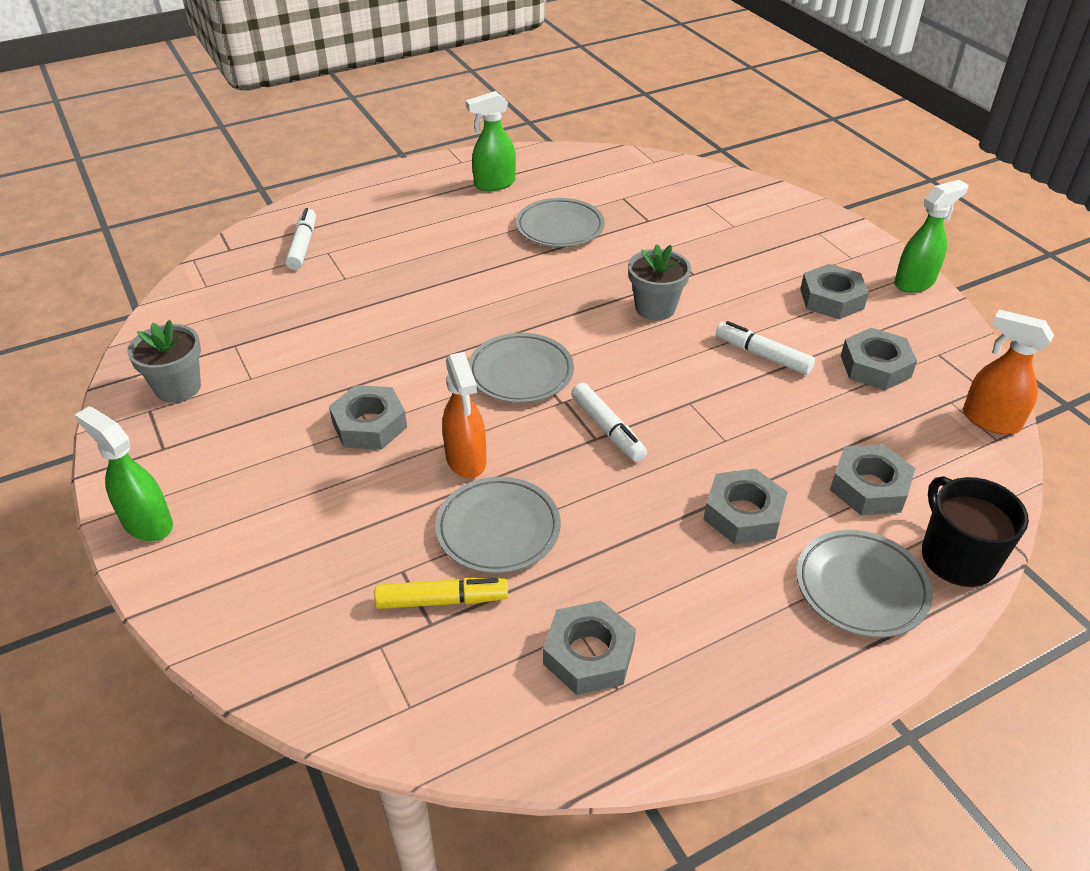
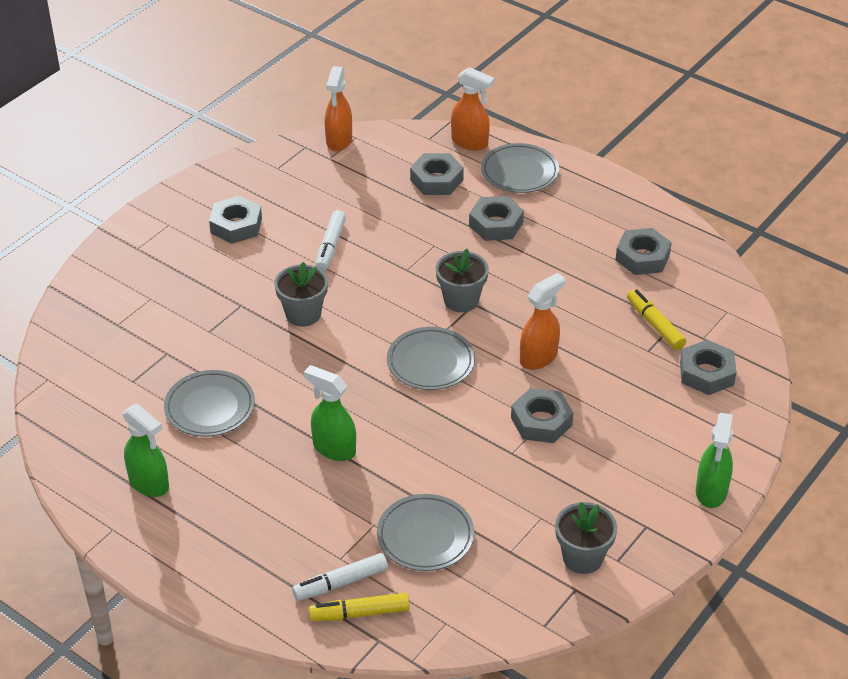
camera: 115 degrees left, 0 degrees up
grey plate [435,477,561,574] -> grey plate moved to [377,494,474,571]
white marker [571,383,647,462] -> grey flower pot [436,249,489,312]
grey nut [841,328,917,390] -> grey nut moved to [680,340,737,395]
green spray bottle [894,180,968,293] -> green spray bottle moved to [304,365,356,461]
black mug [922,476,1029,587] -> orange spray bottle [451,67,494,151]
none -> yellow marker [309,593,410,621]

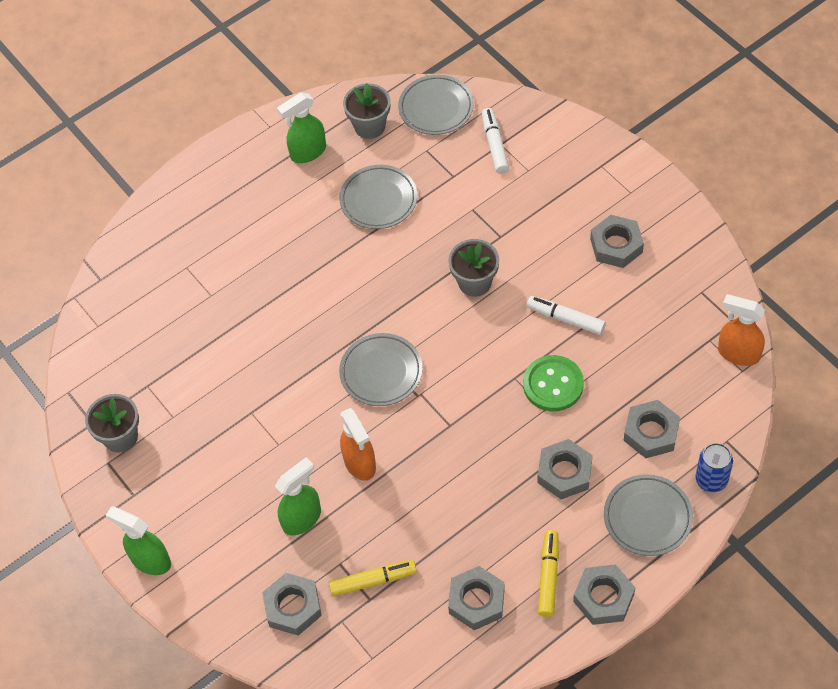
camera: 110 degrees right, 15 degrees up
white marker [292,553,388,601] -> white marker moved to [482,108,509,174]
green spray bottle [304,365,356,461] -> green spray bottle moved to [275,457,321,535]
yellow marker [309,593,410,621] -> yellow marker moved to [538,530,559,617]
grey plate [377,494,474,571] -> grey plate moved to [398,75,474,135]
grey flower pot [436,249,489,312] -> grey flower pot moved to [343,83,390,139]
orange spray bottle [451,67,494,151] -> blue can [695,443,733,492]
grey nut [511,388,573,443] -> grey nut moved to [573,564,635,625]
none -> green button [523,355,584,411]

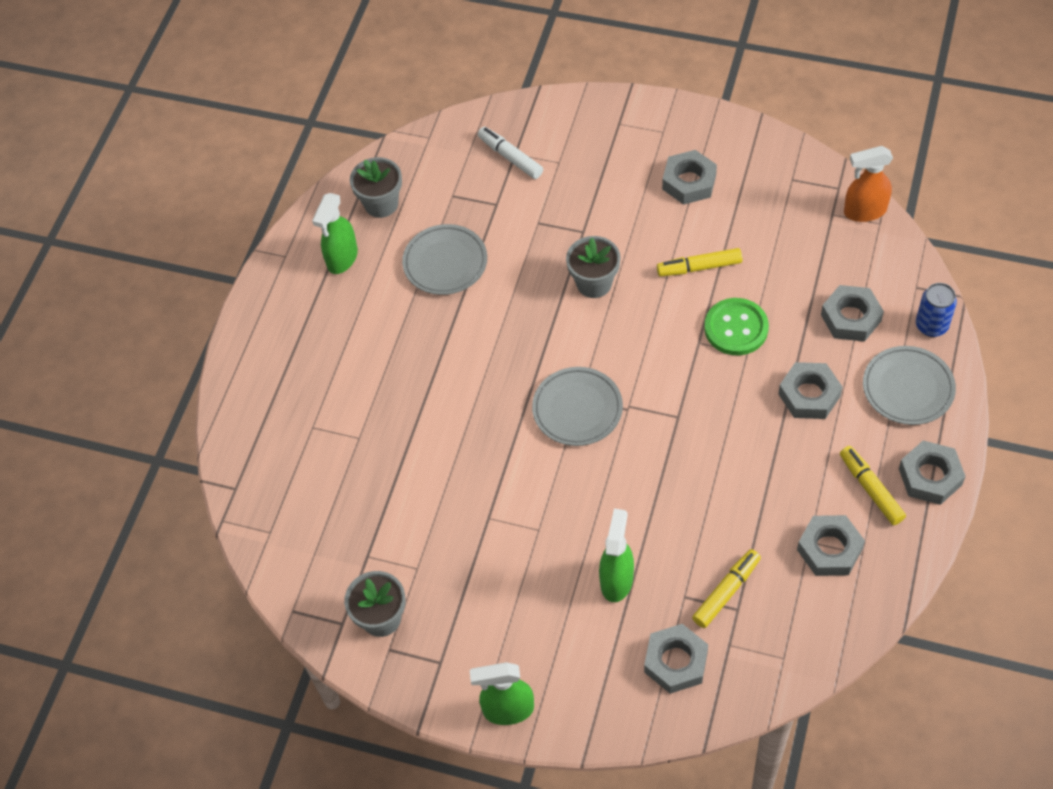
camera: 35 degrees left, 0 degrees up
orange spray bottle [340,408,376,480] -> none
grey plate [398,75,474,135] -> none
white marker [527,296,606,335] -> yellow marker [657,248,742,277]

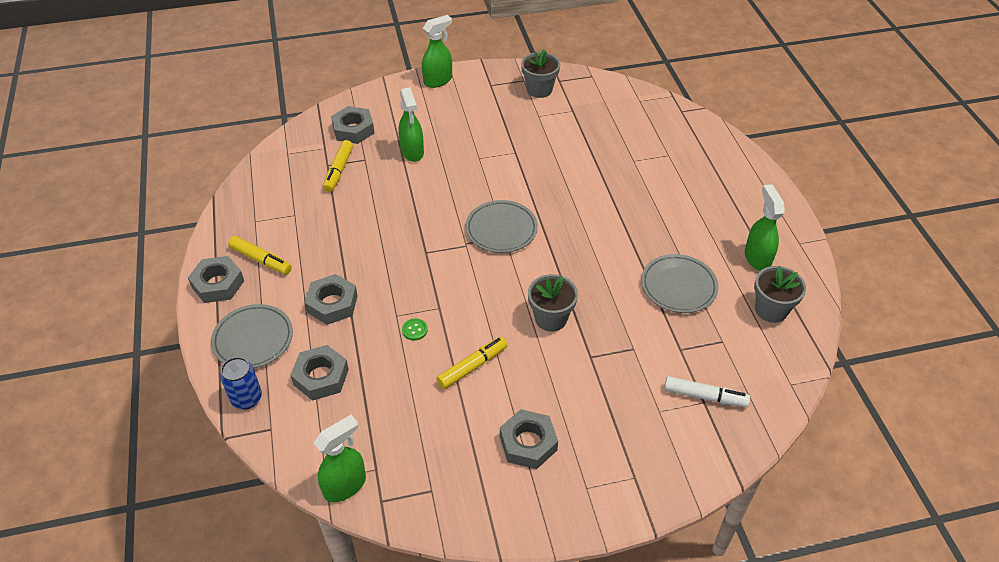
camera: 145 degrees right, 10 degrees down
green button [704,298,769,355] -> green button [402,318,428,340], size x0.45
grey nut [797,515,865,576] -> none
orange spray bottle [844,146,893,222] -> green spray bottle [314,415,366,502]

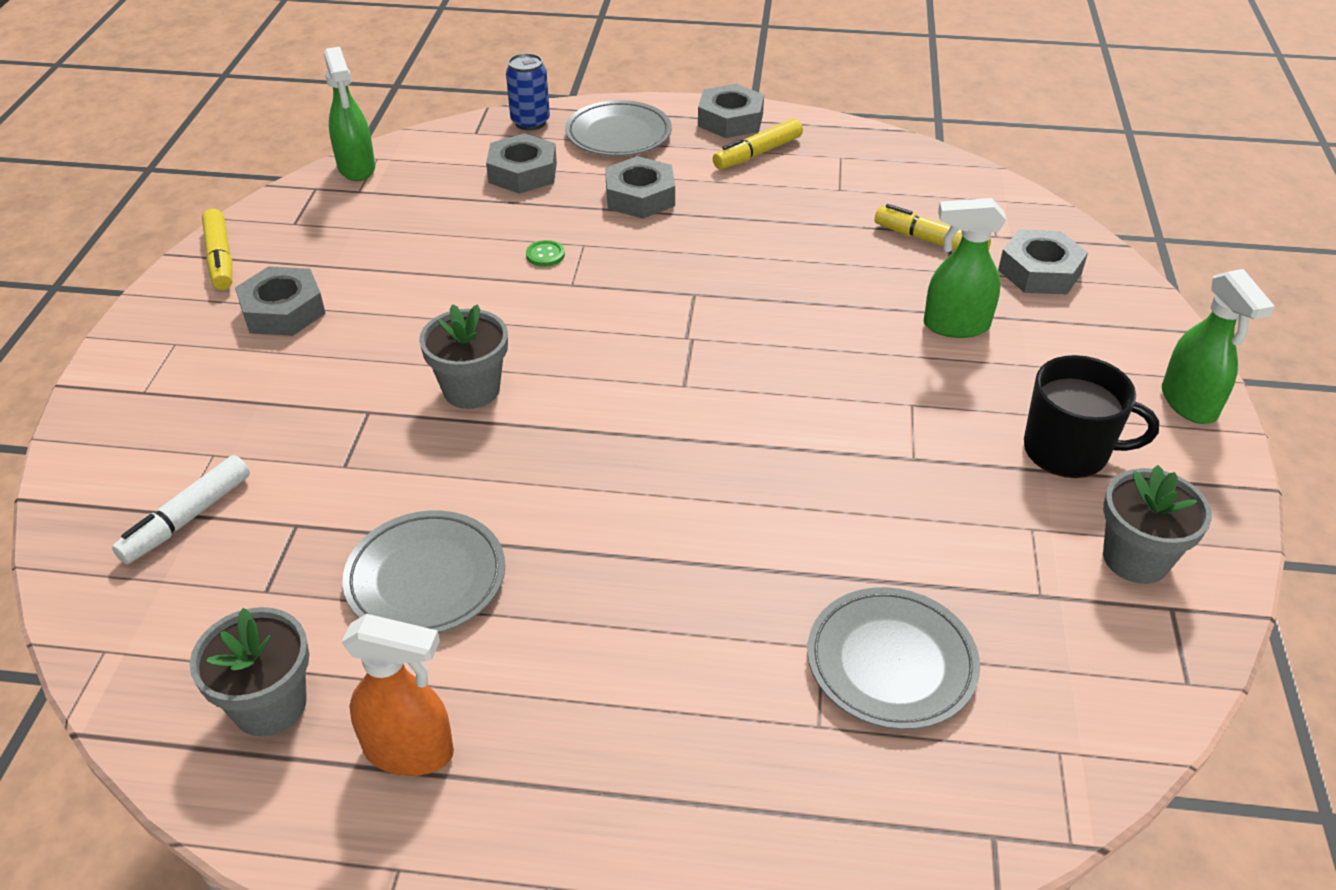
camera: 110 degrees right, 5 degrees down
yellow marker [436,337,507,389] -> yellow marker moved to [202,209,232,290]
grey plate [465,200,538,253] -> grey plate moved to [807,587,980,730]
green spray bottle [745,184,785,271] -> orange spray bottle [342,614,454,776]
none -> black mug [1024,355,1159,478]

